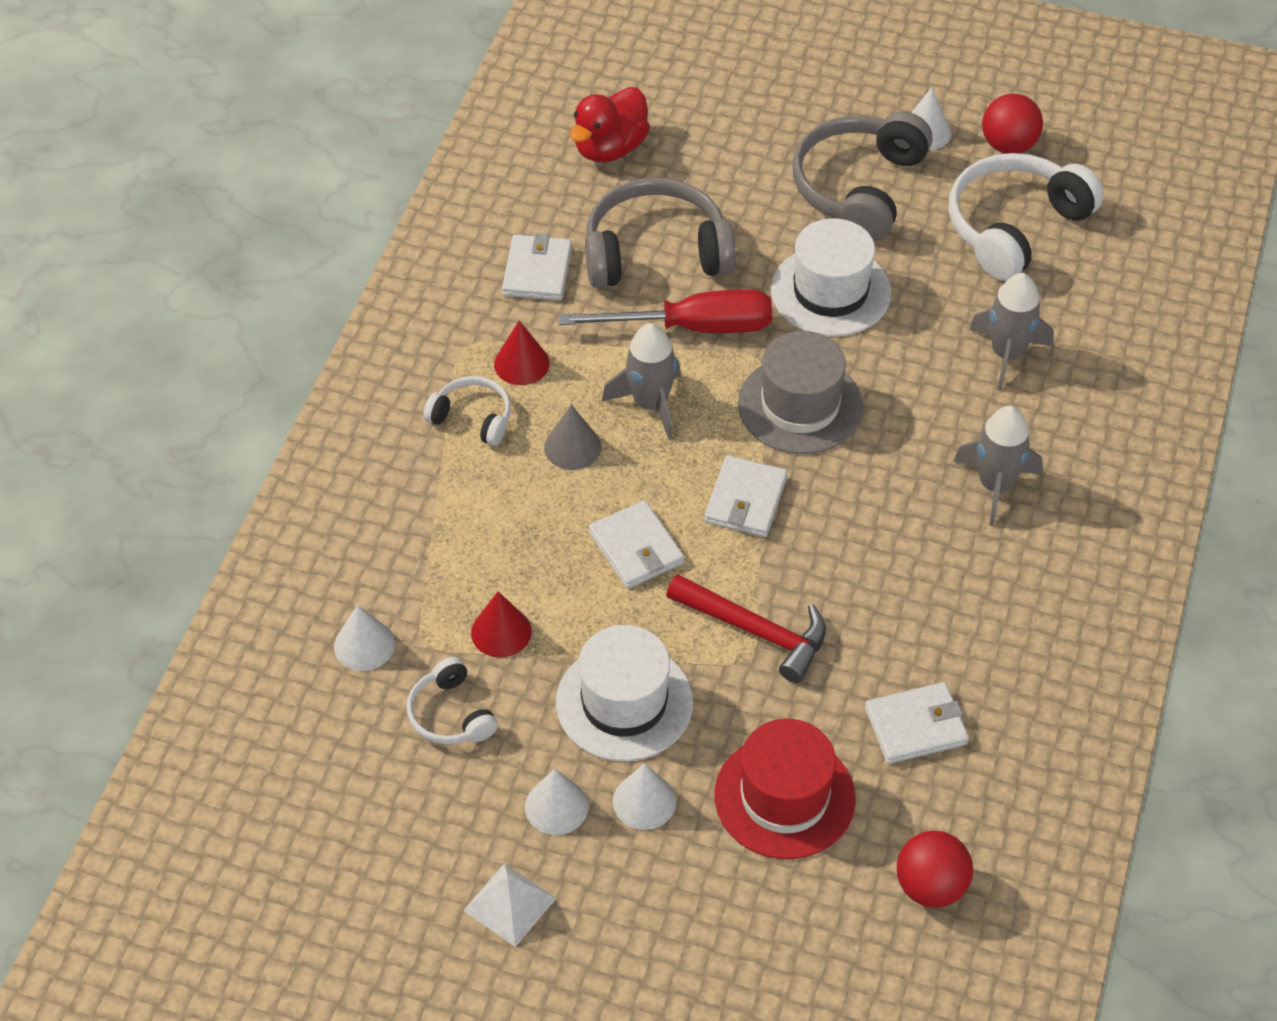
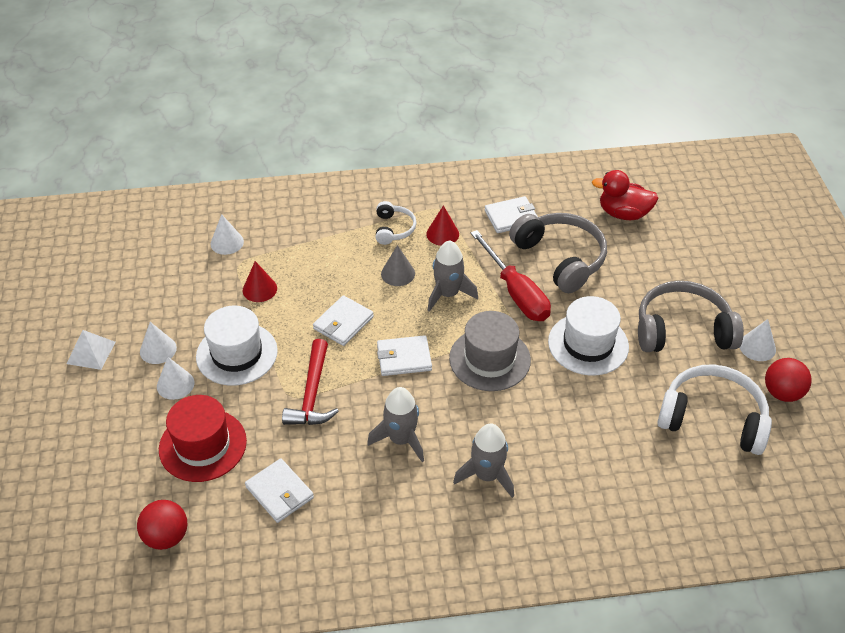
camera: 65 degrees right, 5 degrees down
white headphones [407,657,498,744] -> none
grey rocket [969,273,1054,391] -> grey rocket moved to [367,387,424,462]

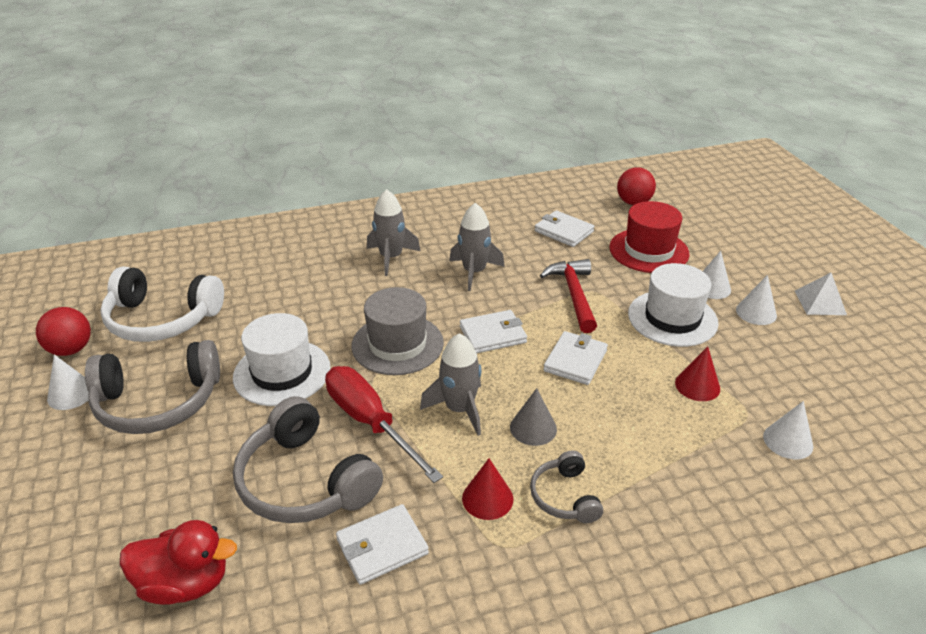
camera: 170 degrees right, 10 degrees down
white headphones [376,201,417,245] -> grey headphones [530,451,603,523]

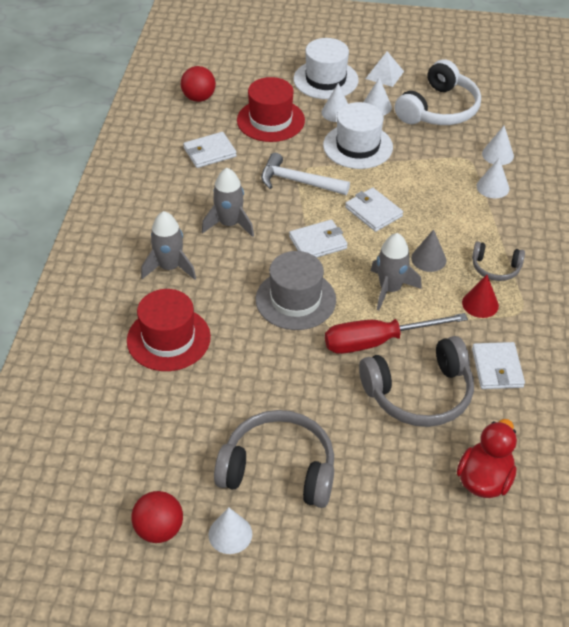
camera: 65 degrees left, 10 degrees up
grey headphones [85,340,220,434] -> grey headphones turned 90 degrees counterclockwise [214,410,334,508]
white headphones [100,266,224,342] -> white headphones moved to [395,59,481,125]
white hat [233,313,331,406] -> white hat moved to [293,38,359,99]
white wallet [460,310,527,353] -> white wallet turned 60 degrees clockwise [289,220,348,257]
red hammer [540,259,597,333] -> white hammer [261,153,350,195]
red cone [675,346,720,401] -> none
none -> red hat [127,289,211,371]
none -> white cone [477,158,509,198]

